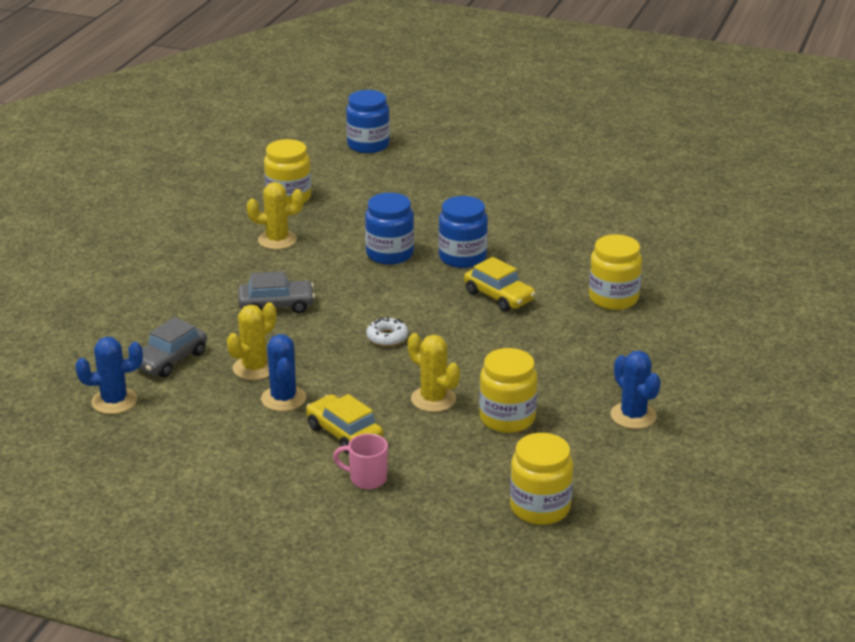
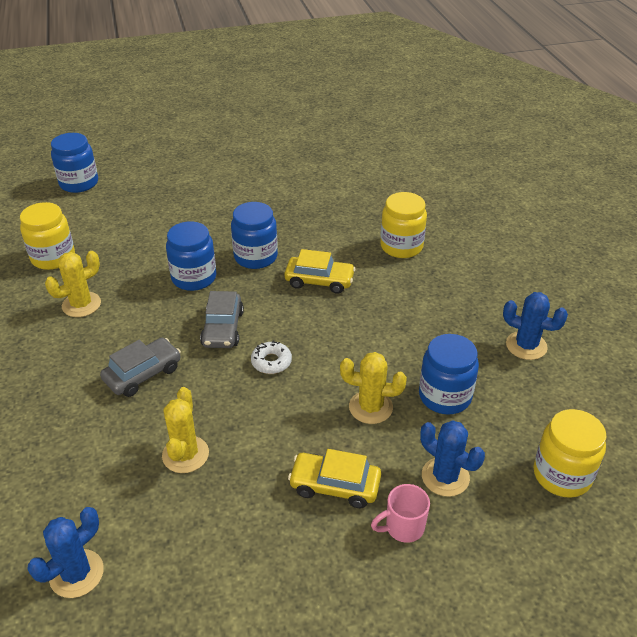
camera: 35 degrees left, 10 degrees up
grey car [138,317,207,377] -> grey car moved to [200,291,244,348]
blue cactus [261,334,306,411] -> blue cactus moved to [420,420,485,497]
yellow jar [479,348,538,433] -> blue jar [419,334,479,414]

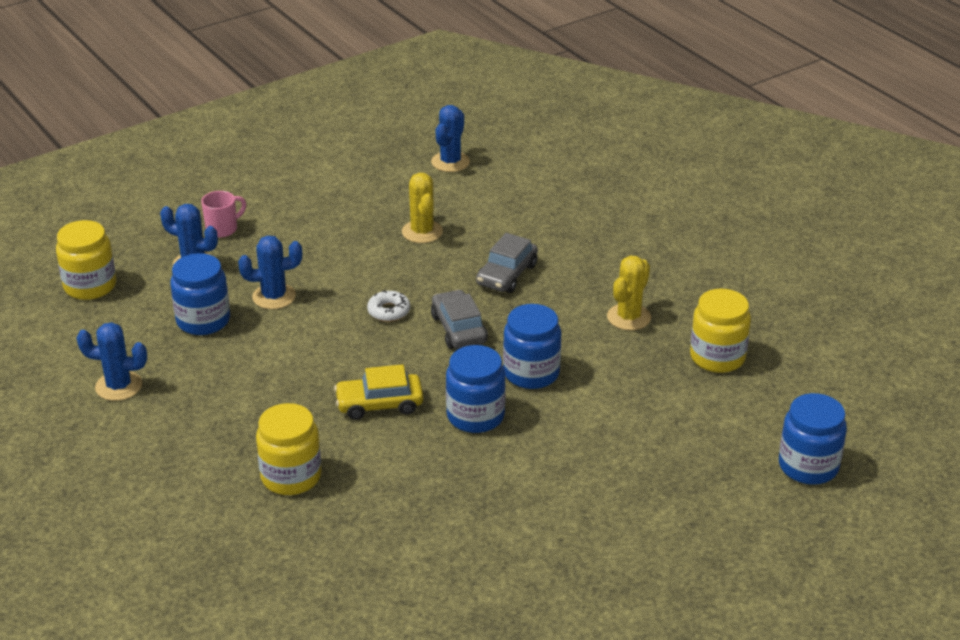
camera: 160 degrees right, 5 degrees down
yellow car [288,449,381,508] -> none
yellow cactus [340,352,407,424] -> blue cactus [238,235,302,309]

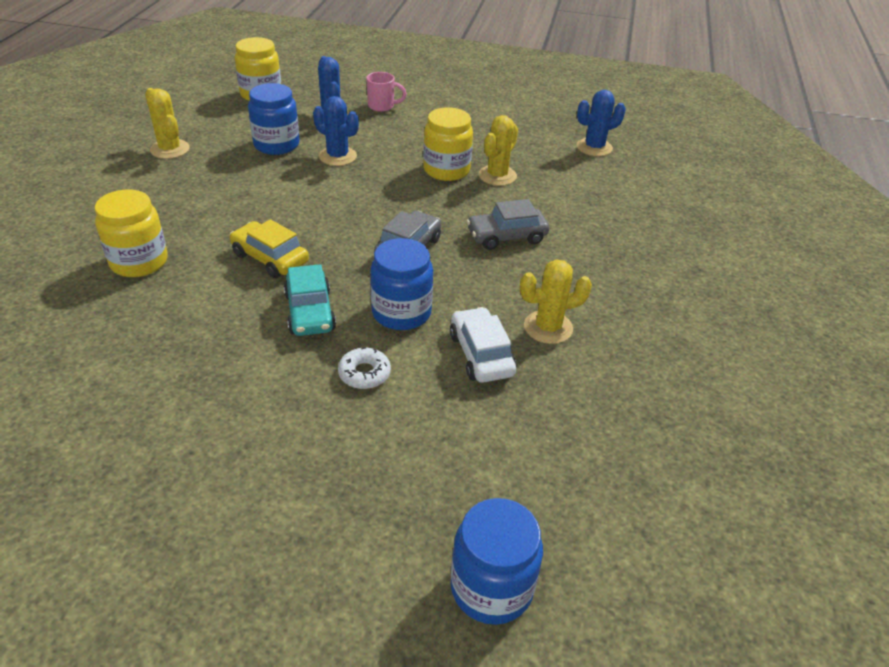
camera: 45 degrees right, 5 degrees up
blue cactus [76,322,147,401] -> yellow cactus [145,88,190,159]
white donut [367,290,410,322] -> white donut moved to [338,347,391,389]
blue jar [446,345,506,433] -> turquoise car [284,264,336,336]
yellow jar [690,288,751,373] -> yellow jar moved to [423,107,473,181]
none -> white car [450,307,516,383]

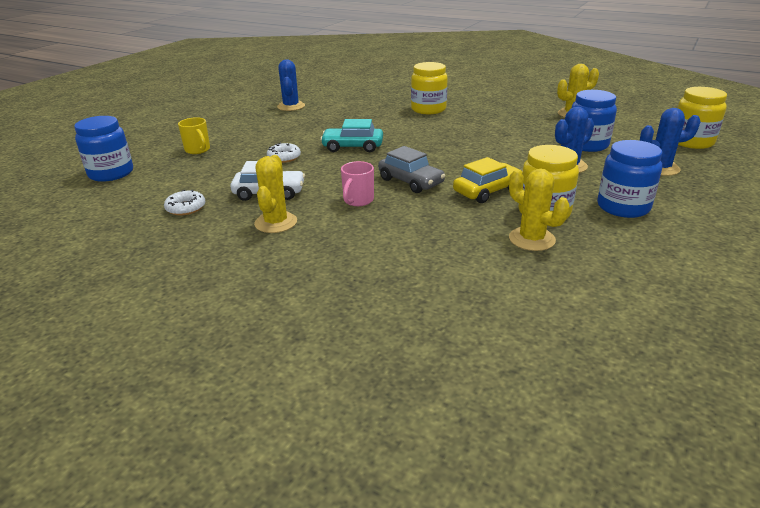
camera: 110 degrees right, 10 degrees down
yellow car [229,219,309,278] -> yellow car moved to [453,157,523,203]
pink mug [366,72,407,112] -> pink mug moved to [341,161,374,206]
blue jar [370,238,433,330] -> blue jar moved to [597,140,663,218]
grey car [467,199,549,250] -> none
blue cactus [576,90,626,156] -> blue cactus moved to [277,59,305,111]
none -> white donut [164,190,205,215]
none -> yellow mug [178,117,210,154]

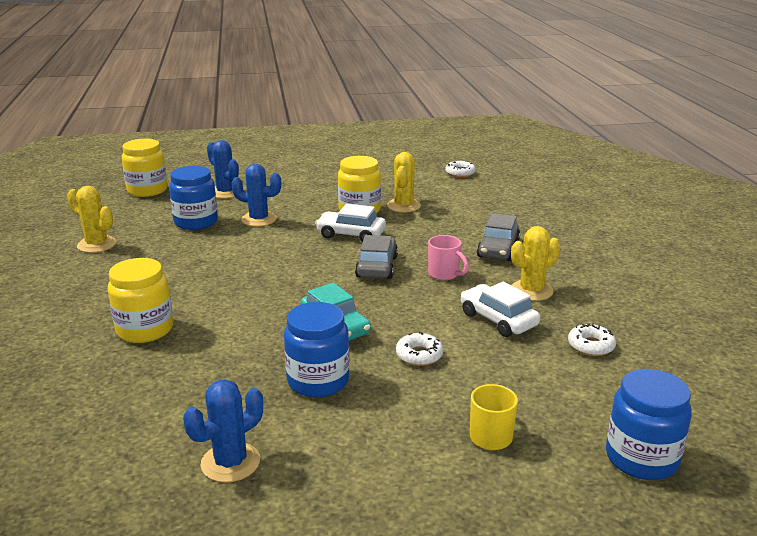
camera: 130 degrees left, 5 degrees down
pink mug [341,161,374,206] -> pink mug turned 60 degrees clockwise [428,235,469,280]
yellow car [453,157,523,203] -> white car [315,204,386,242]
blue jar [597,140,663,218] -> blue jar moved to [284,302,350,398]
none -> white donut [445,161,476,177]
none -> grey car [477,213,520,261]

